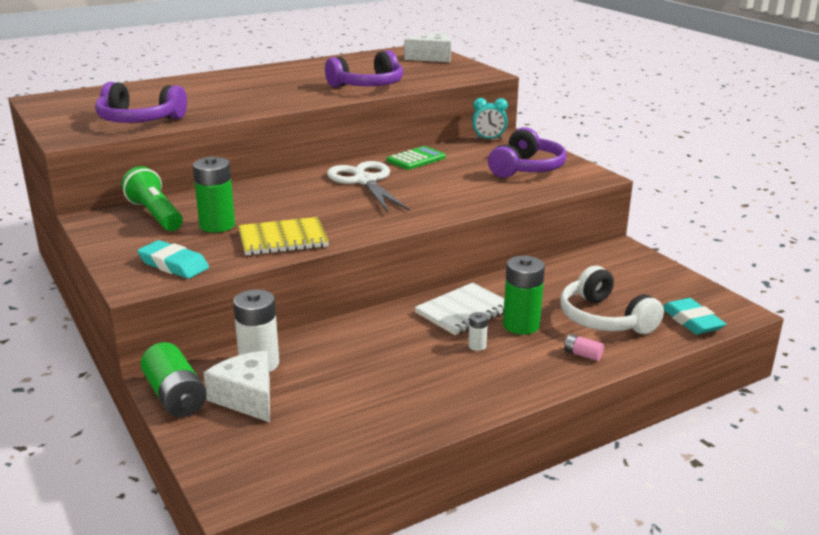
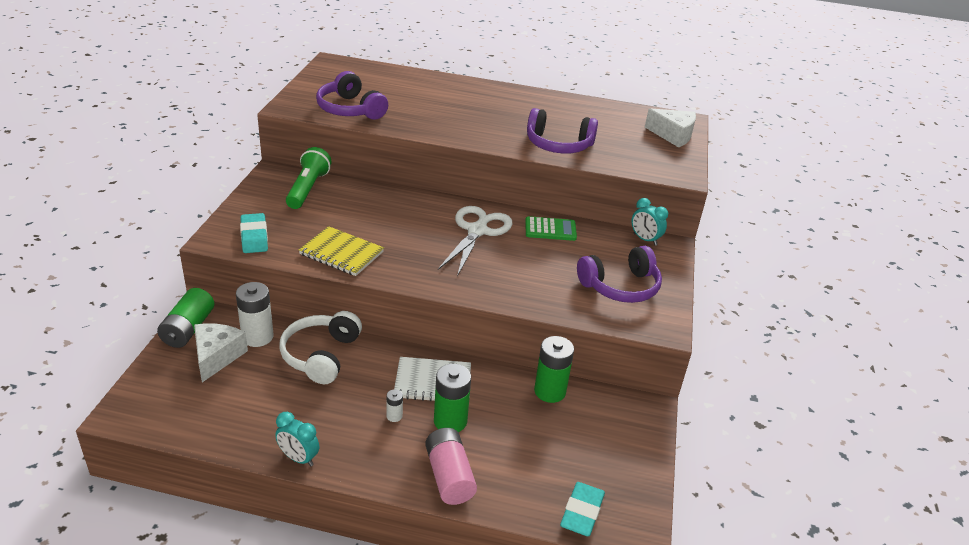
camera: 40 degrees right, 10 degrees up
green battery [193,157,235,232] -> green battery moved to [534,336,574,403]
white headphones [560,266,664,334] -> white headphones moved to [279,311,362,384]
pink battery [564,334,604,361] -> pink battery [425,428,477,505], size x2.11
none -> turquoise clock [275,412,320,466]

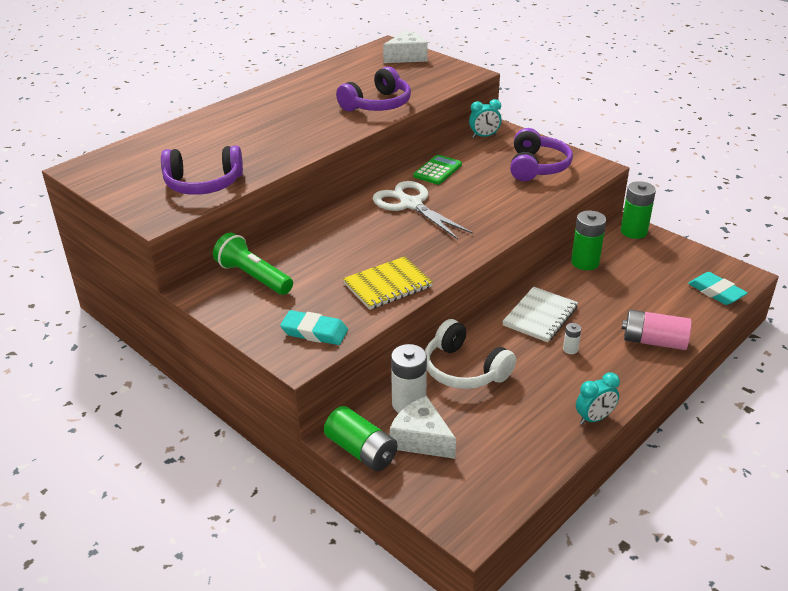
camera: 55 degrees left, 0 degrees up
green battery [434,364,471,432] -> green battery moved to [621,181,656,239]

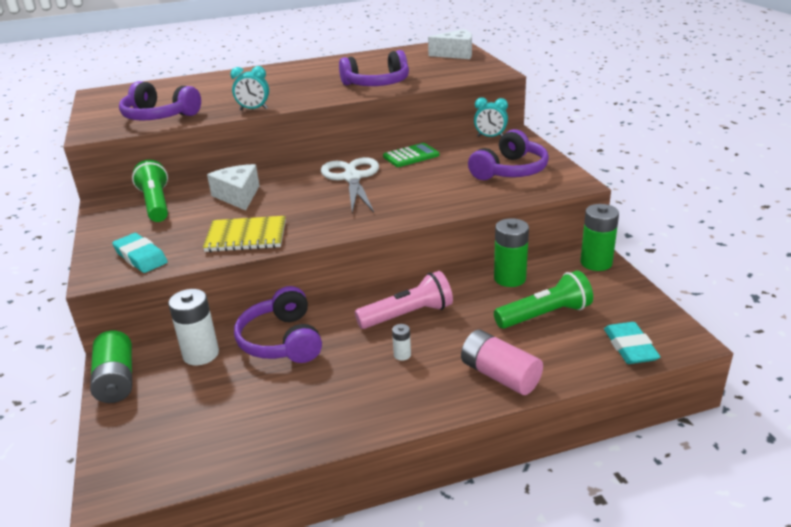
camera: 30 degrees right, 5 degrees down
white cheese [390,396,456,459] -> white cheese moved to [207,164,260,211]
white headphones [425,319,516,389] -> purple headphones [234,286,322,363]
white notebook [502,286,578,342] -> pink flashlight [355,271,453,329]
turquoise clock [576,372,620,425] -> turquoise clock moved to [230,66,269,110]
none -> green flashlight [494,271,593,329]

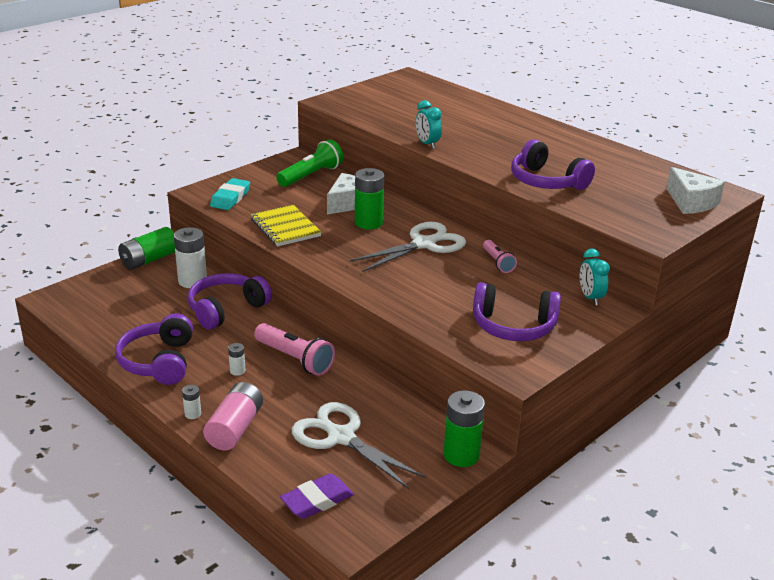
camera: 60 degrees right, 0 degrees up
purple headphones [119,81,201,121] -> purple headphones moved to [115,313,193,385]
green calculator [383,143,439,167] -> pink flashlight [483,240,517,273]
green battery [494,218,529,287] -> green battery moved to [355,168,384,229]
green flashlight [494,271,593,329] -> white scissors [292,402,426,490]
turquoise eraser [604,322,660,364] -> purple eraser [280,473,354,519]
none -> white battery [182,385,201,419]

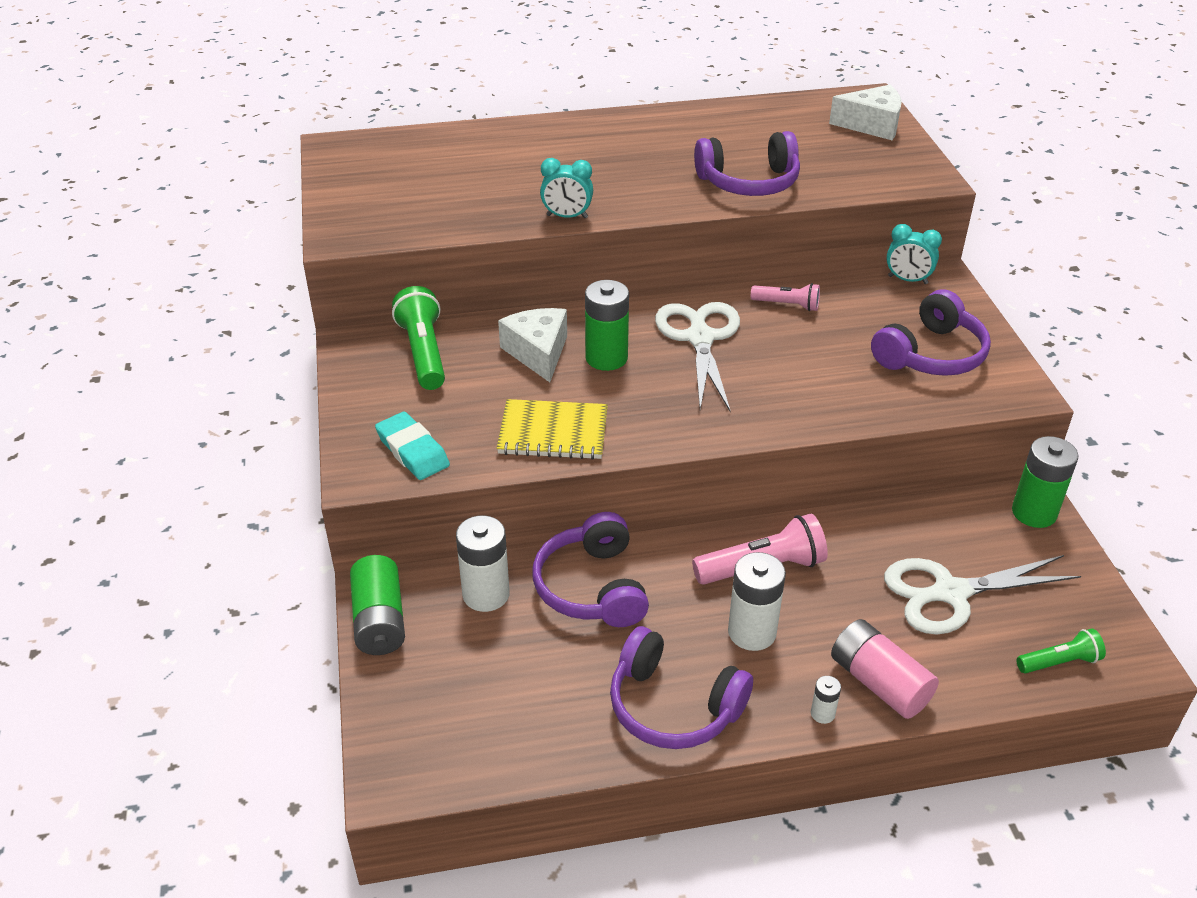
camera: 55 degrees left, 10 degrees up
white battery [228,343,245,376] -> white battery [728,552,786,651], size x2.11
purple eraser [280,473,354,519] -> green flashlight [1017,628,1106,674]

